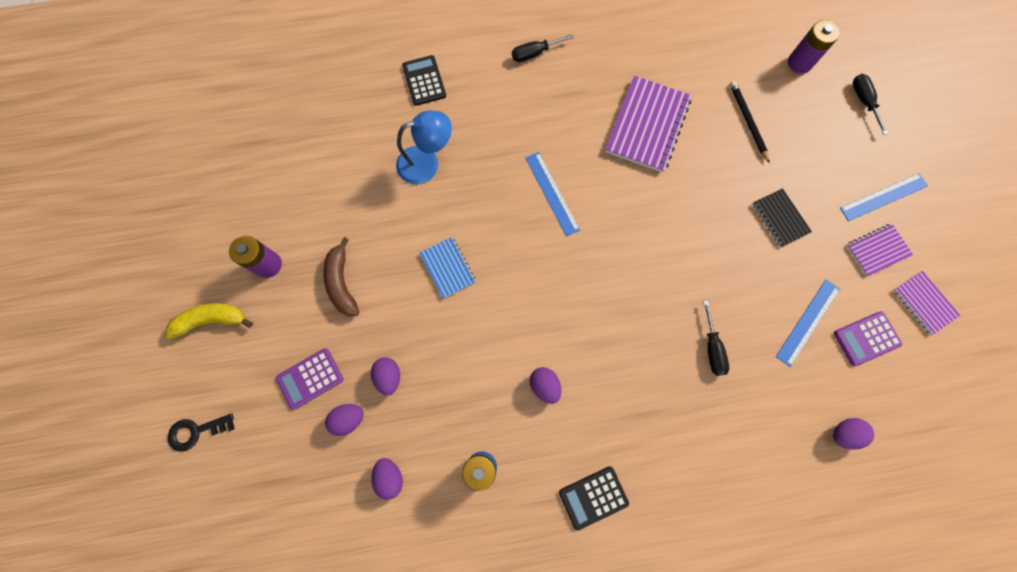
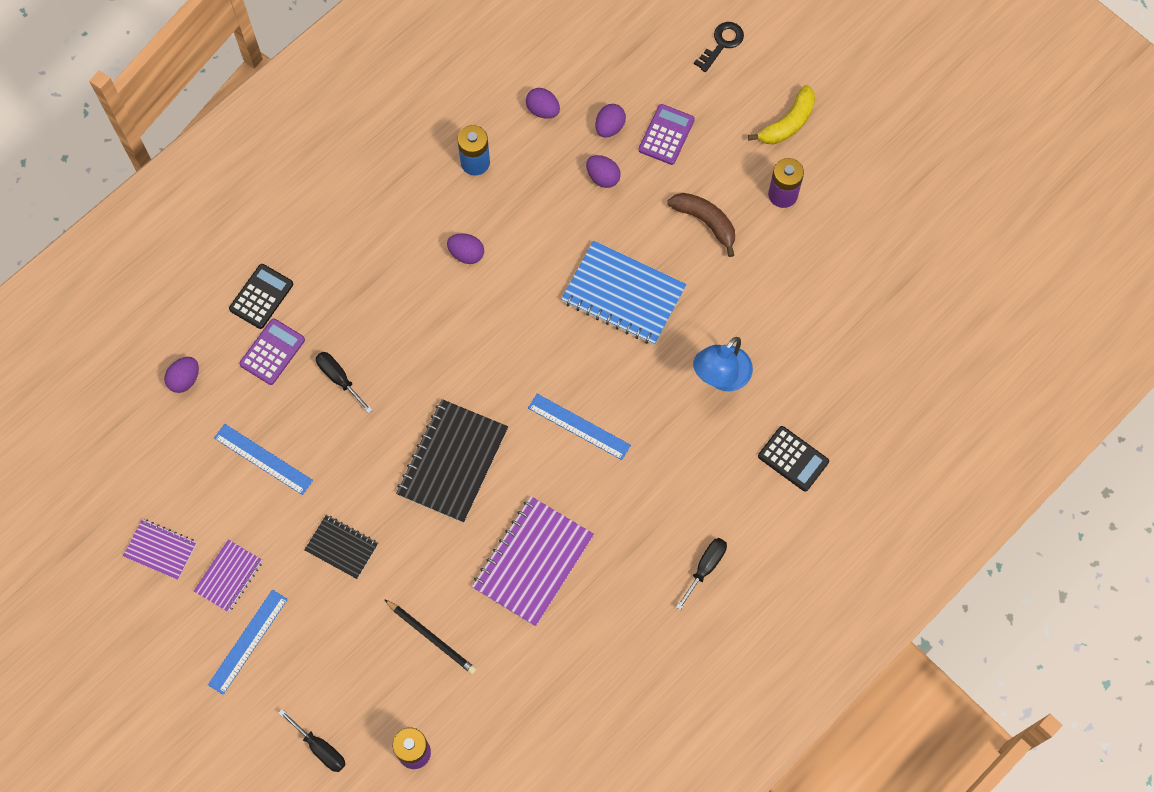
camera: 145 degrees right, 5 degrees down
blue notebook [420,237,476,299] -> blue notebook [561,241,687,345], size x1.79
black calculator [559,466,629,531] -> black calculator moved to [229,264,293,329]
purple notebook [605,76,692,172] -> purple notebook turned 45 degrees clockwise [472,496,594,626]
blue ruler [776,280,840,367] -> blue ruler turned 60 degrees counterclockwise [214,424,313,495]
purple calculator [834,311,902,366] -> purple calculator moved to [239,319,305,385]
none -> black notebook [396,399,508,523]

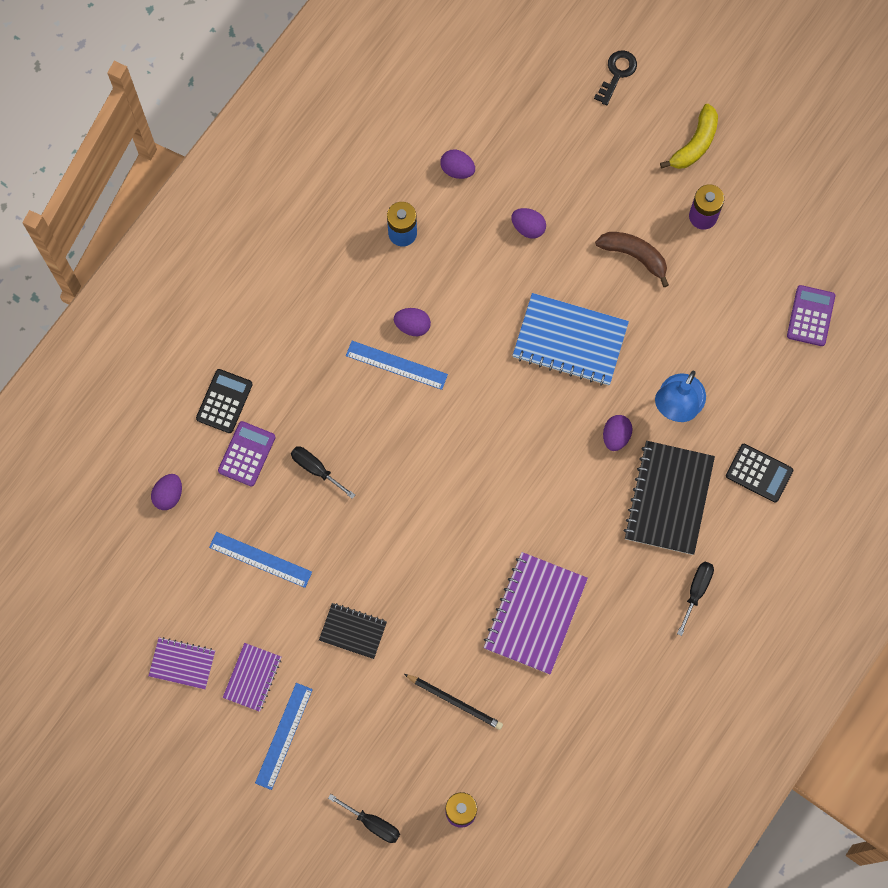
camera: 10 degrees left, 5 degrees up
black notebook [396,399,508,523] -> black notebook moved to [624,441,715,555]
blue ruler [528,394,631,460] -> blue ruler moved to [346,341,448,390]
purple egg [595,104,626,138] -> purple egg moved to [603,415,633,451]
purple calculator [639,104,695,165] -> purple calculator moved to [787,285,835,346]

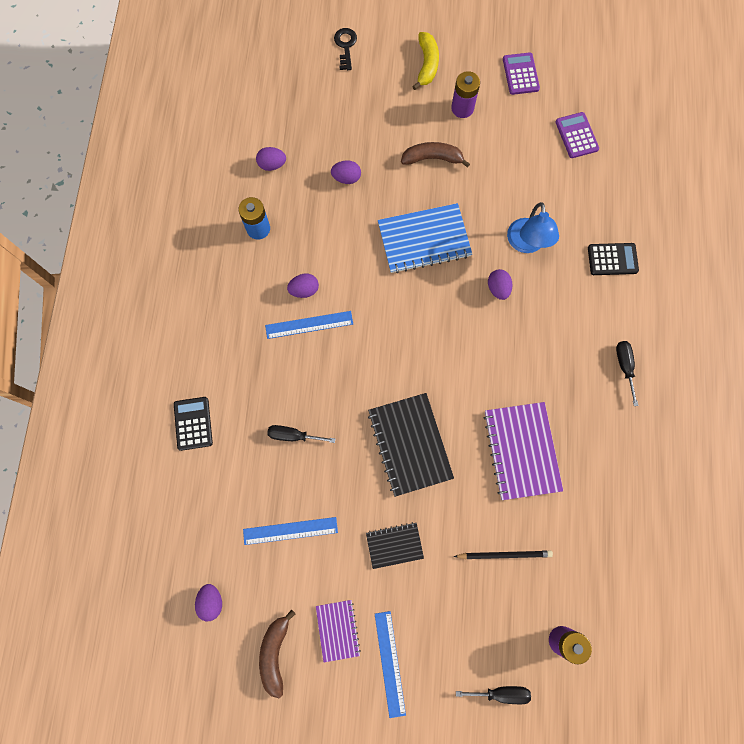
camera: 30 degrees left, 0 degrees up
purple notebook [148,637,215,689] -> brown banana [259,610,295,698]
purple egg [151,474,182,510] -> purple egg moved to [195,584,222,621]
purple calculator [218,421,276,487] -> purple calculator moved to [503,52,540,95]
black notebook [624,441,715,555] -> black notebook moved to [368,393,454,497]

